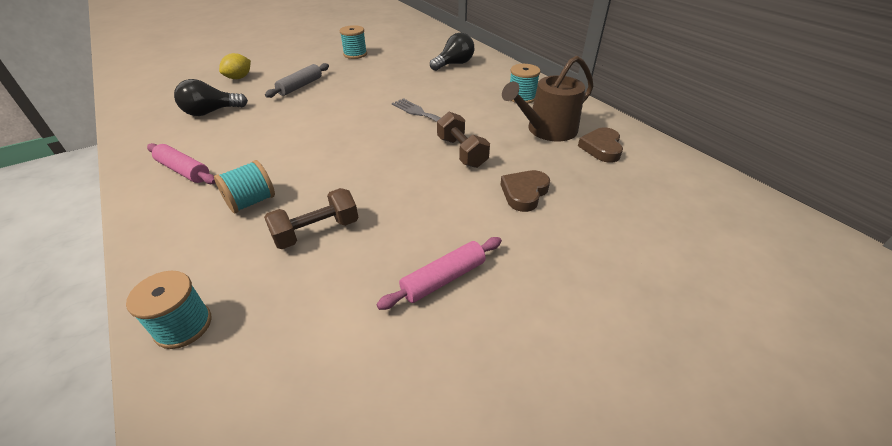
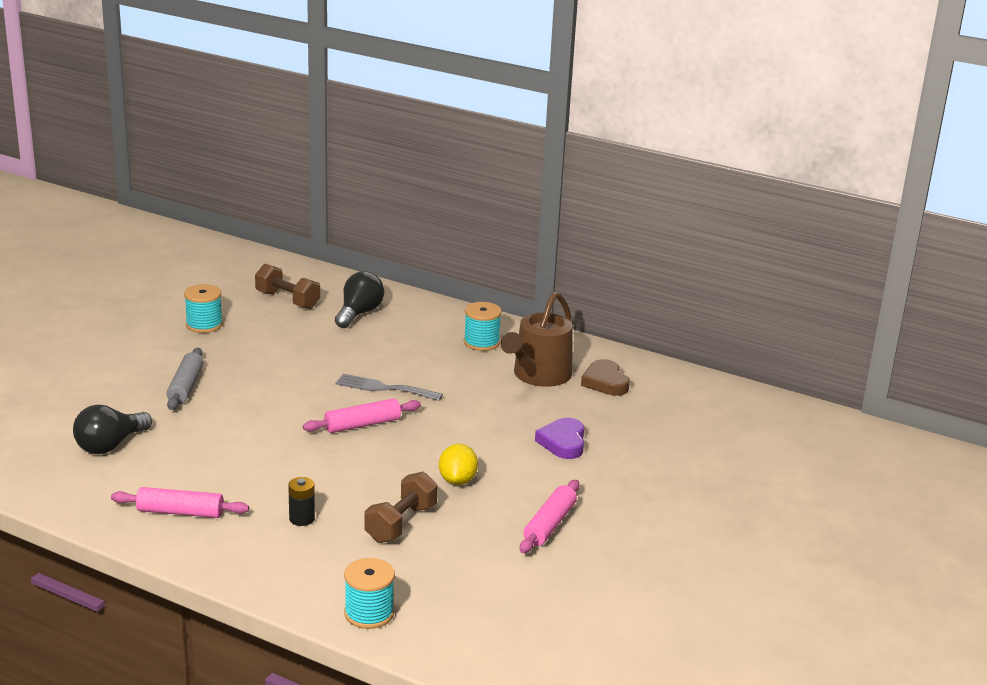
camera: 30 degrees left, 15 degrees down
turquoise spool [214,160,275,213] -> black battery [288,477,315,526]
yellow lemon [219,53,251,79] -> yellow lemon moved to [439,444,478,485]
brown dumbbell [437,112,490,168] -> brown dumbbell moved to [255,264,320,309]
brown heart [500,170,550,212] -> purple heart [535,418,584,459]
none -> pink rolling pin [303,398,421,433]

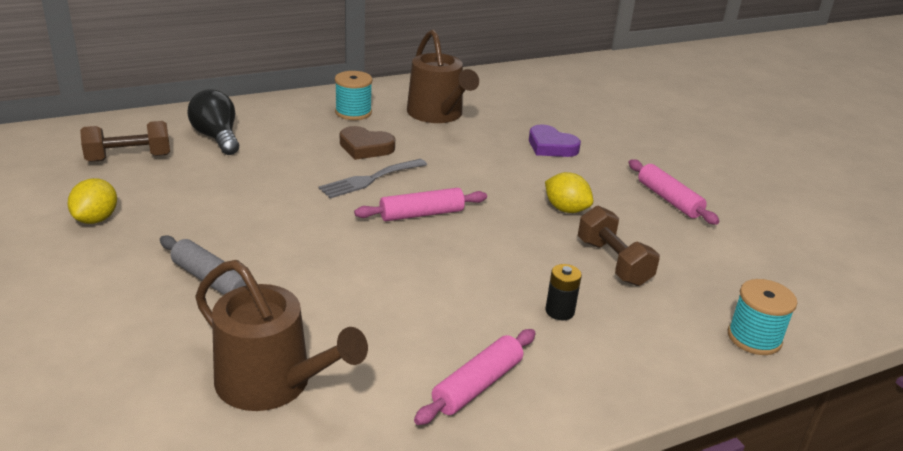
camera: 55 degrees left, 5 degrees up
black light bulb [73,405,152,454] -> brown watering can [195,260,368,411]
turquoise spool [184,284,223,333] -> yellow lemon [67,178,117,224]
pink rolling pin [303,398,421,433] -> pink rolling pin turned 60 degrees clockwise [354,188,487,221]
brown heart [581,359,630,396] -> brown heart moved to [340,126,395,160]

